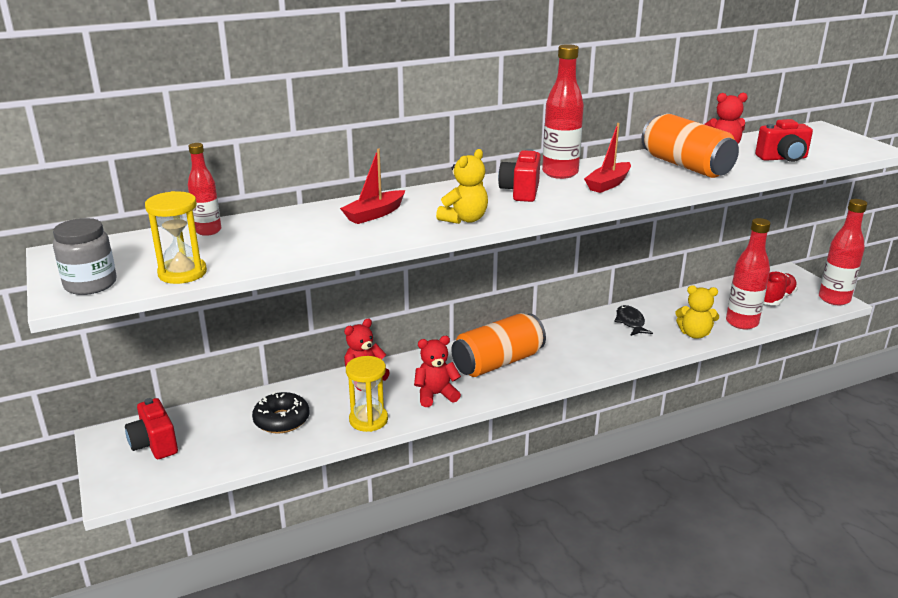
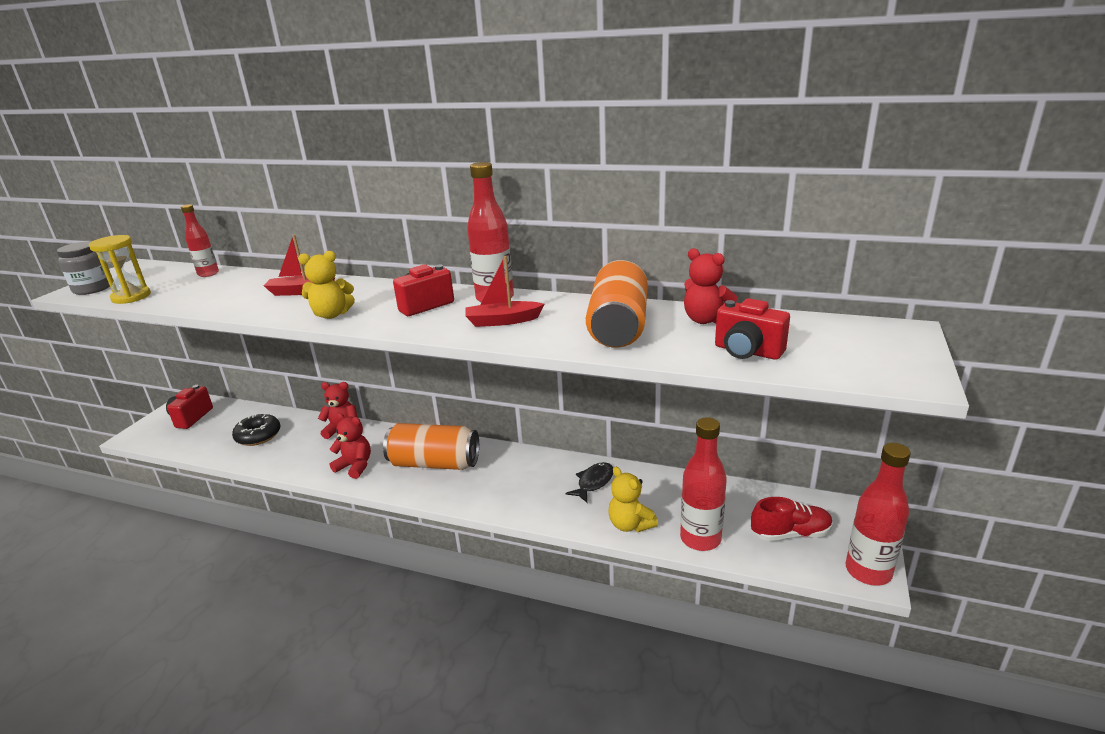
camera: 45 degrees right, 0 degrees up
yellow hourglass [346,356,388,432] -> none

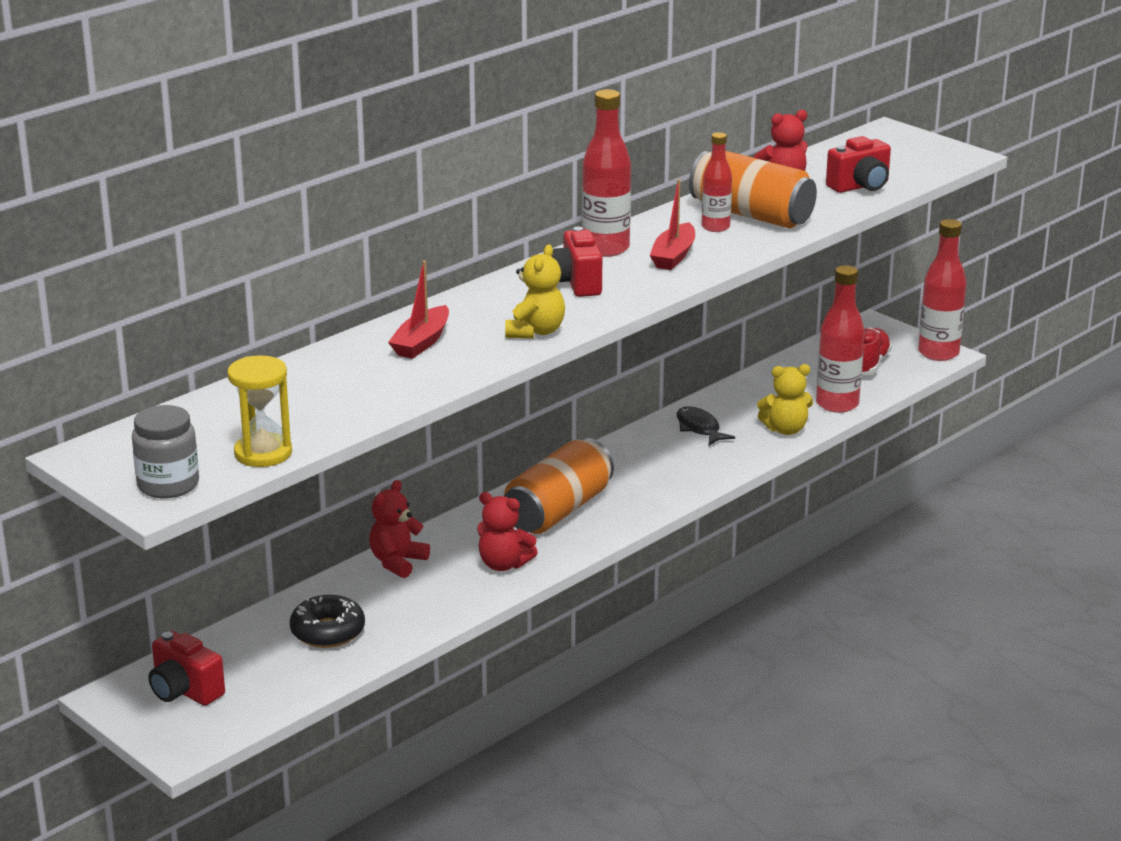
camera: 65 degrees left, 0 degrees up
red bottle [181,204,219,277] -> red bottle moved to [702,132,732,232]
red teddy bear [329,413,371,479] -> red teddy bear turned 120 degrees counterclockwise [477,492,538,571]

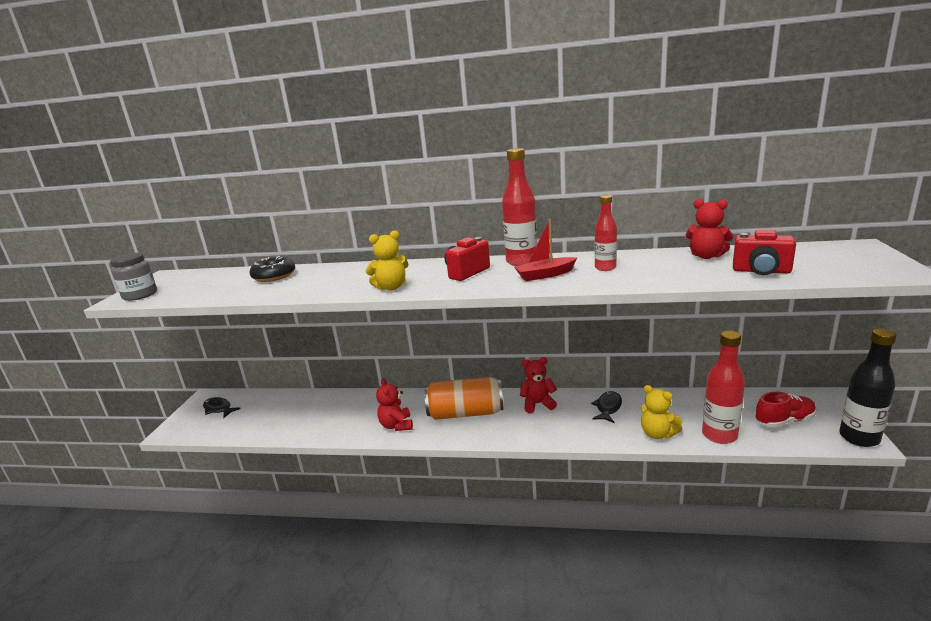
camera: 55 degrees right, 5 degrees down
red camera [148,631,225,706] -> black fish [203,397,241,418]
yellow hourglass [228,355,292,467] -> none
black donut [290,595,365,648] -> black donut moved to [249,256,295,282]
red teddy bear [369,480,430,578] -> red teddy bear moved to [520,357,557,413]
red boat [388,260,449,359] -> none
orange can [689,151,817,228] -> none
red bottle [918,219,967,361] -> black bottle [839,328,896,447]

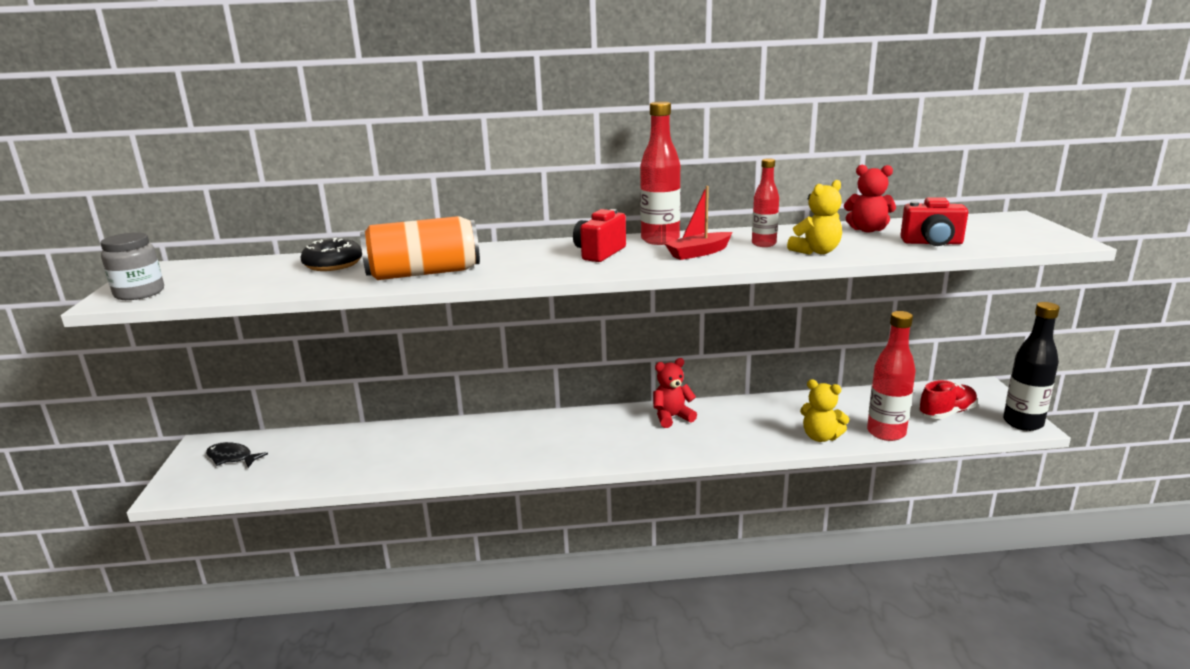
camera: 15 degrees left, 0 degrees up
yellow teddy bear [365,230,409,290] -> yellow teddy bear moved to [787,180,842,255]
red teddy bear [376,378,413,431] -> none
orange can [424,377,504,420] -> orange can moved to [360,216,480,280]
black fish [591,391,622,423] -> none

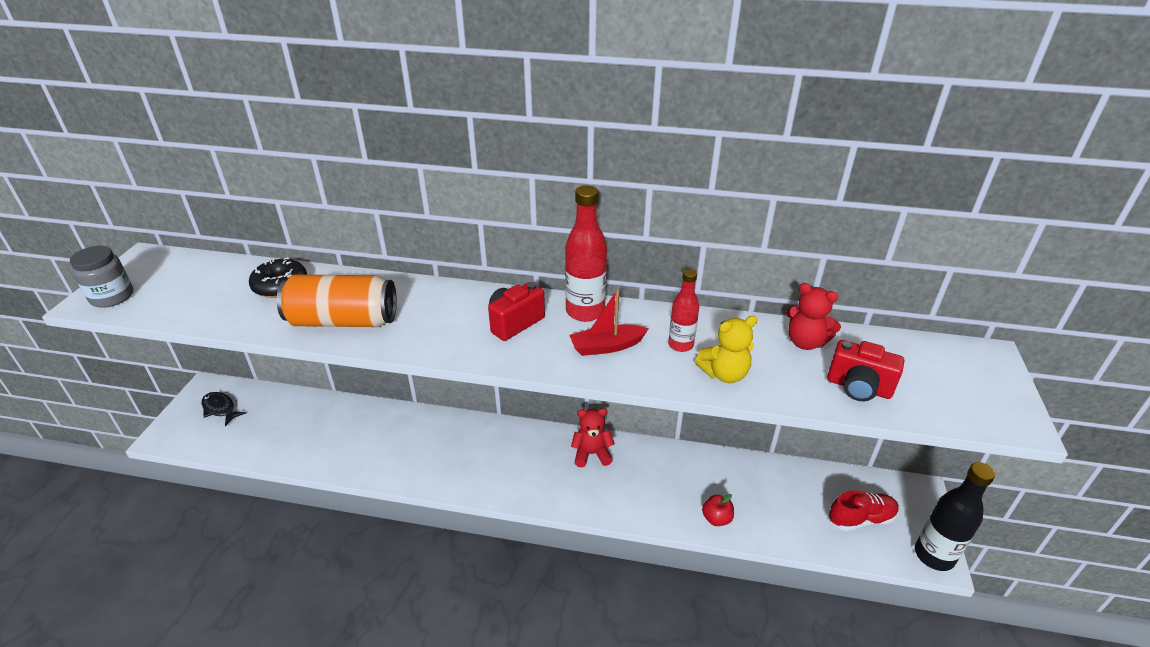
camera: 15 degrees right, 15 degrees up
yellow teddy bear [800,379,849,442] -> red apple [702,494,734,526]
red bottle [867,311,916,441] -> none

